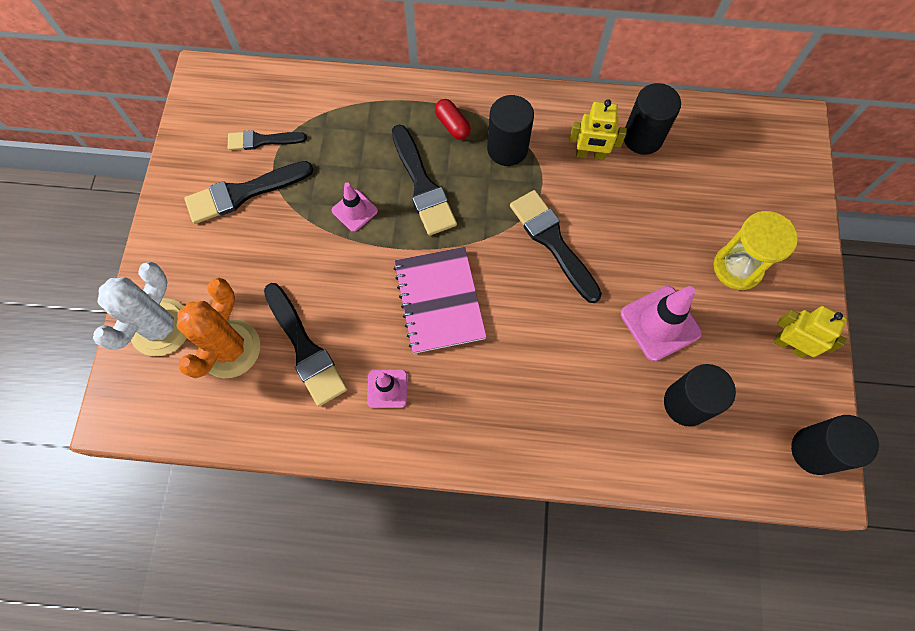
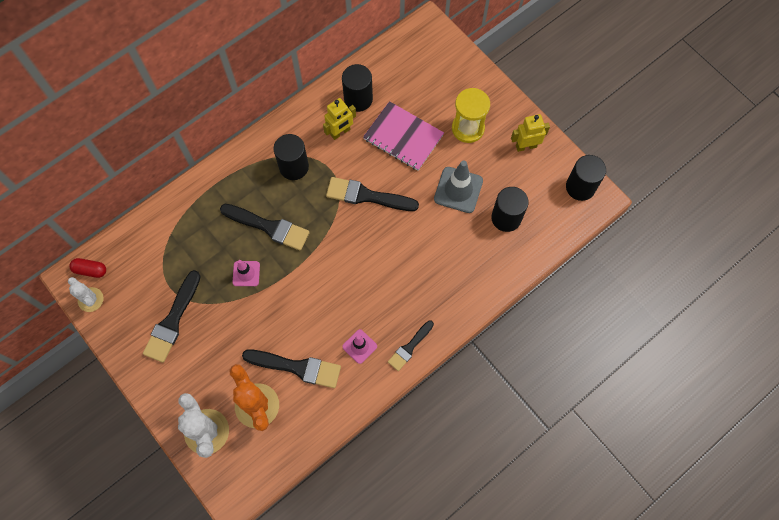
camera: 45 degrees left, 0 degrees up
black brush [228,130,307,150] -> black brush moved to [388,320,434,371]
pink notebook [393,247,487,354] -> pink notebook moved to [363,101,444,171]
red capsule [435,99,471,140] -> red capsule moved to [70,258,106,278]
pink traffic cone [621,286,702,361] -> grey traffic cone [434,161,483,213]
none -> white cactus [68,277,104,312]

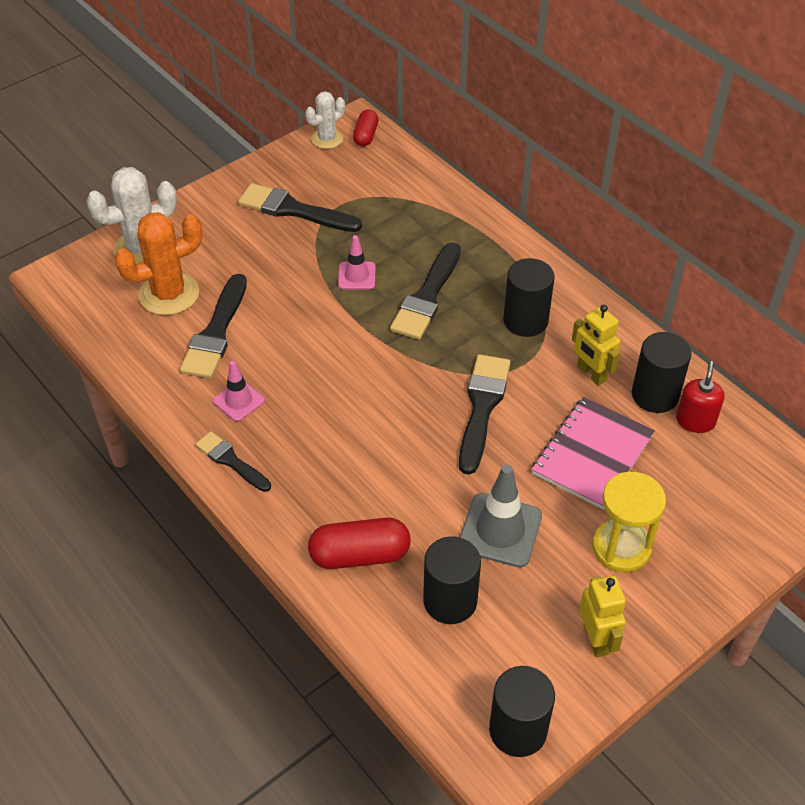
camera: 90 degrees right, 20 degrees down
none -> red capsule [308,518,411,569]
none -> red soap dispenser [676,361,725,433]

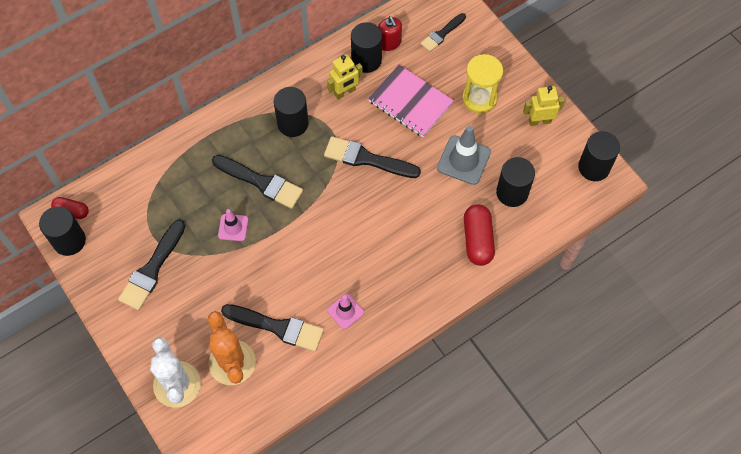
camera: 85 degrees left, 15 degrees up
black brush [195,431,271,492] -> black brush moved to [421,13,466,52]
white cactus [305,91,345,149] -> black cylinder [39,206,86,256]
red soap dispenser [676,361,725,433] -> red soap dispenser turned 135 degrees counterclockwise [378,16,402,51]

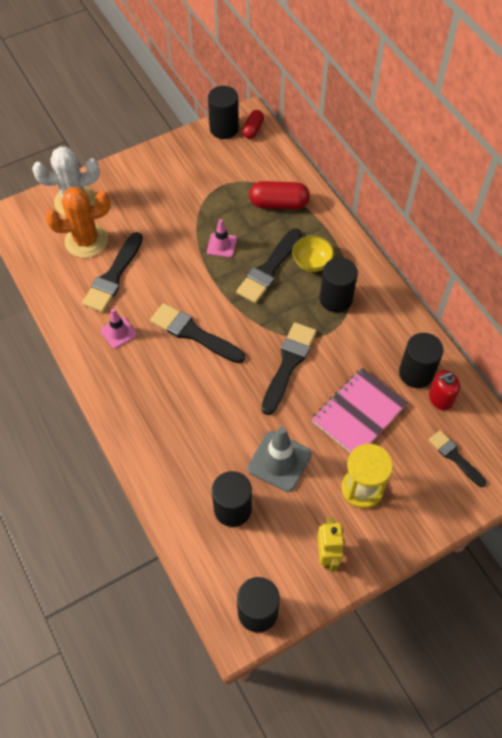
camera: 95 degrees right, 5 degrees down
black brush [118,219,185,310] -> black brush moved to [150,303,245,363]
yellow robot [327,54,363,99] -> none
red capsule [464,204,495,266] -> red capsule moved to [249,181,310,209]
none -> yellow bowl [292,236,334,272]

